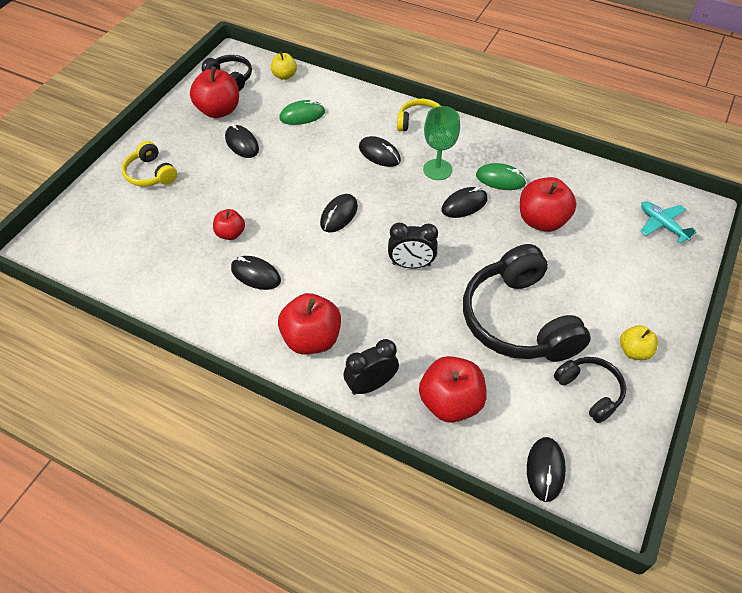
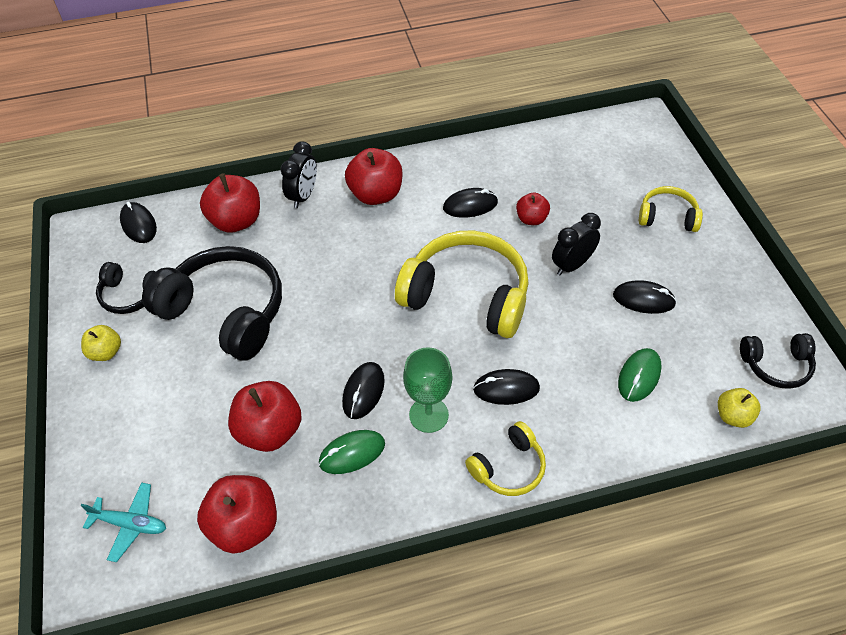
camera: 140 degrees right, 0 degrees up
red apple [190,66,239,118] -> red apple moved to [197,475,277,554]
black mouse [320,194,358,233] -> yellow headphones [395,230,529,338]
black clock [388,223,438,269] -> black clock moved to [552,213,601,275]

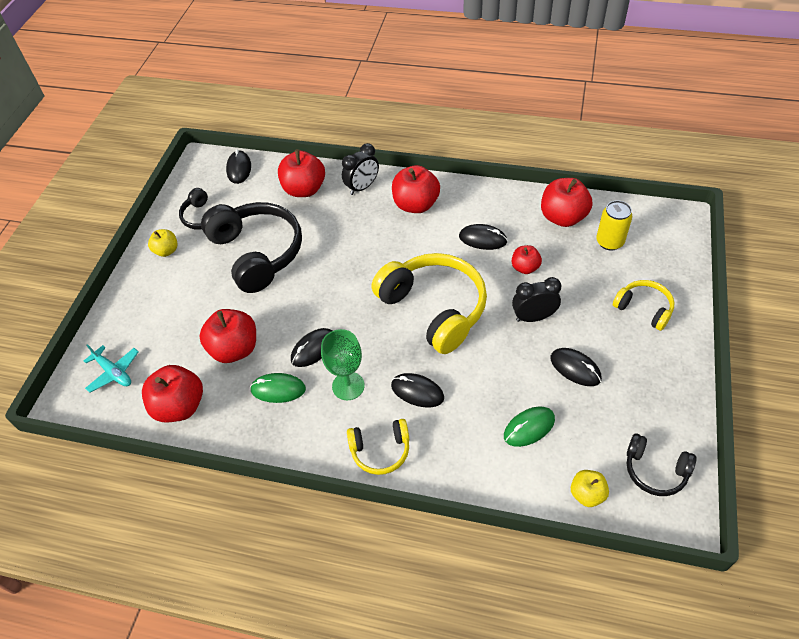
camera: 30 degrees right, 0 degrees up
none -> red apple [541,178,592,227]
none -> yellow can [596,200,632,251]

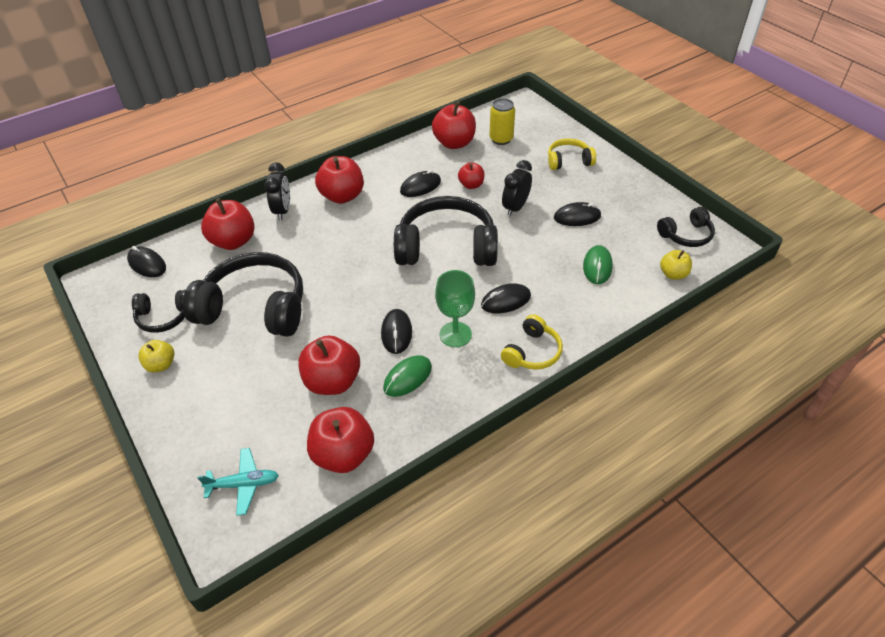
camera: 50 degrees left, 5 degrees down
yellow headphones [372,253,487,354] -> black headphones [394,196,498,266]

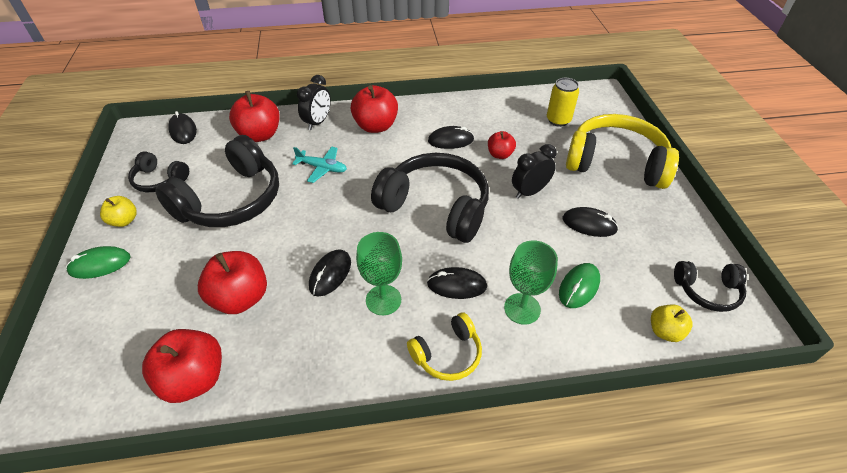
camera: 25 degrees right, 0 degrees up
black headphones [183,252,303,337] -> black headphones turned 90 degrees clockwise [155,135,279,227]
turquoise plane [197,448,279,516] -> turquoise plane moved to [292,146,347,183]
green mouse [383,355,432,397] -> green mouse moved to [66,246,131,279]
red apple [432,101,476,149] -> none
yellow headphones [548,138,596,170] -> yellow headphones [566,114,679,189], size x1.96
none -> green goblet [504,241,558,325]

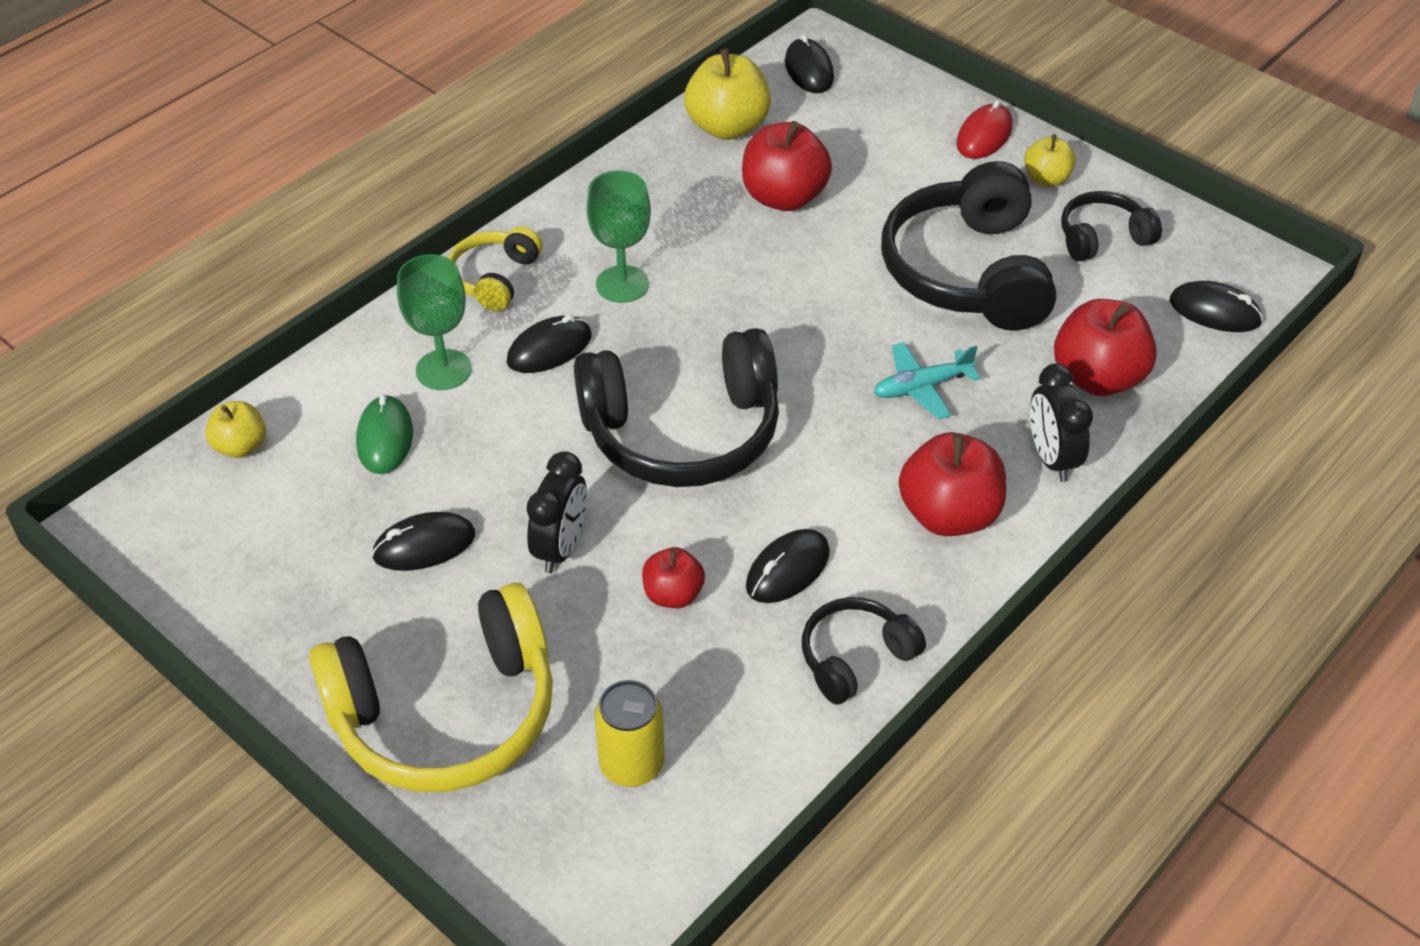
camera: 140 degrees right, 0 degrees up
green mouse [66,246,131,279] -> red mouse [956,100,1013,159]
red apple [142,329,222,403] -> yellow apple [684,48,771,140]
black mouse [309,249,351,297] -> black mouse moved to [785,34,834,93]
black headphones [674,261,747,312] -> black headphones moved to [802,597,926,704]

